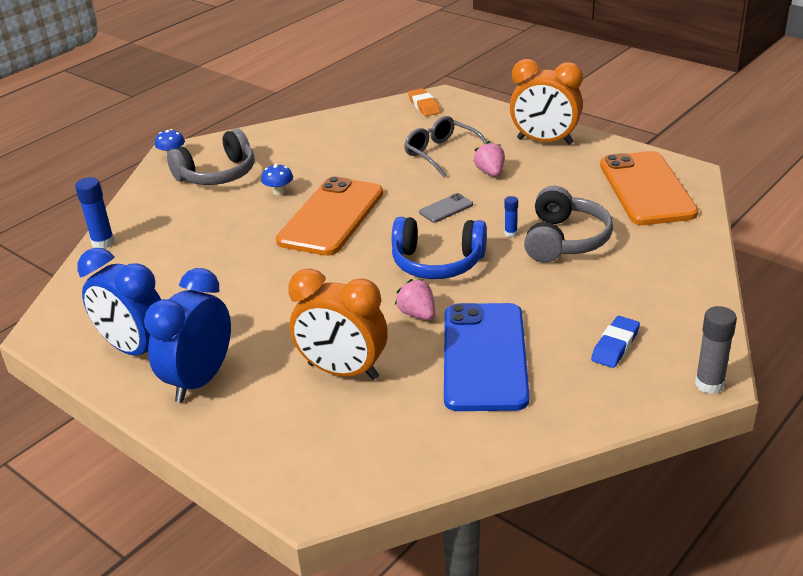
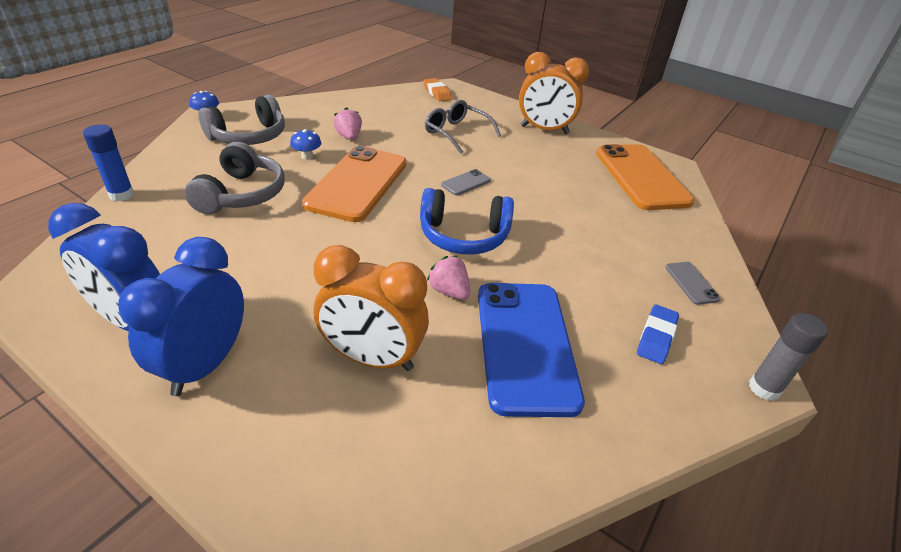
camera: 10 degrees left, 5 degrees up
pink strawberry [474,141,505,176] -> pink strawberry moved to [333,107,362,140]
blue glue stick [504,196,518,237] -> none
grey headphones [524,186,613,262] -> grey headphones moved to [184,142,284,214]
none -> grey phone [665,262,721,305]

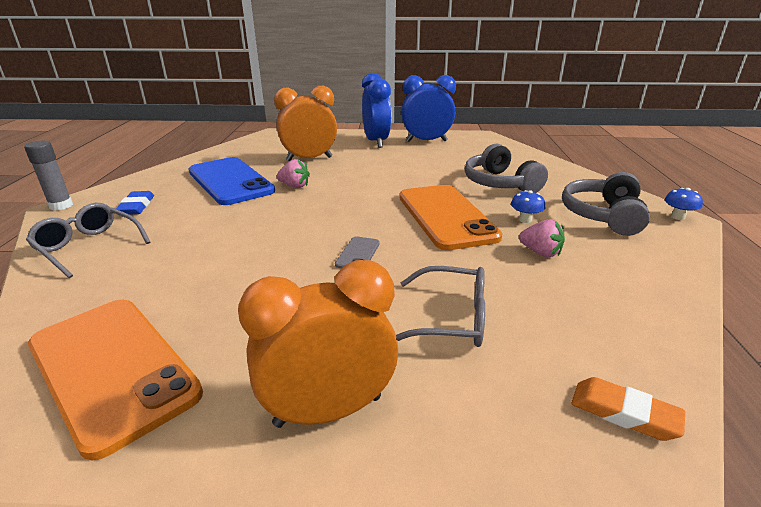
camera: 150 degrees right, 10 degrees down
blue glue stick [83,124,134,201] -> none
blue headphones [420,188,514,255] -> none
grey phone [665,262,721,305] -> grey glasses [26,203,150,278]

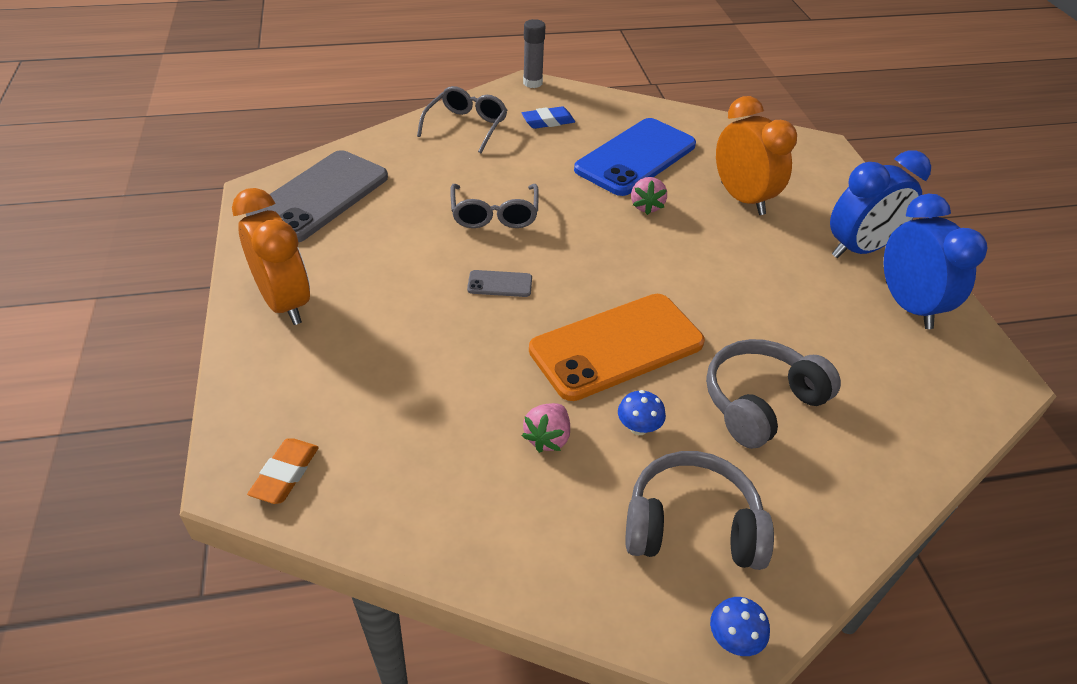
camera: 75 degrees right, 15 degrees up
orange phone [28,299,203,460] -> grey phone [246,150,388,242]
grey glasses [396,266,485,347] -> grey glasses moved to [450,184,539,228]

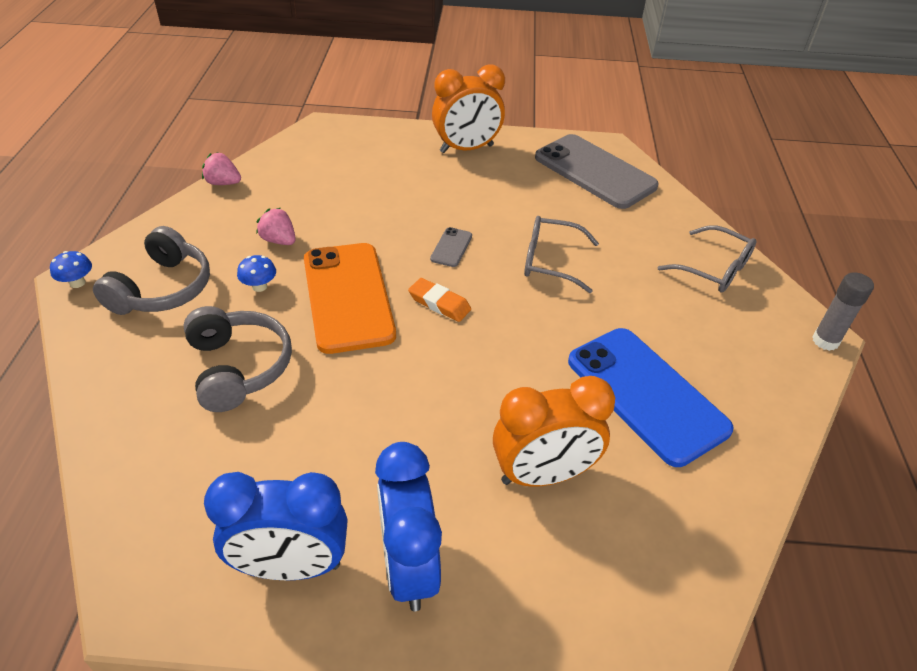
camera: 105 degrees right, 0 degrees up
orange eraser [247,439,319,504] -> orange eraser moved to [408,278,471,322]
blue eraser [522,106,575,129] -> none
pink strawberry [631,177,667,215] -> pink strawberry moved to [202,152,241,185]

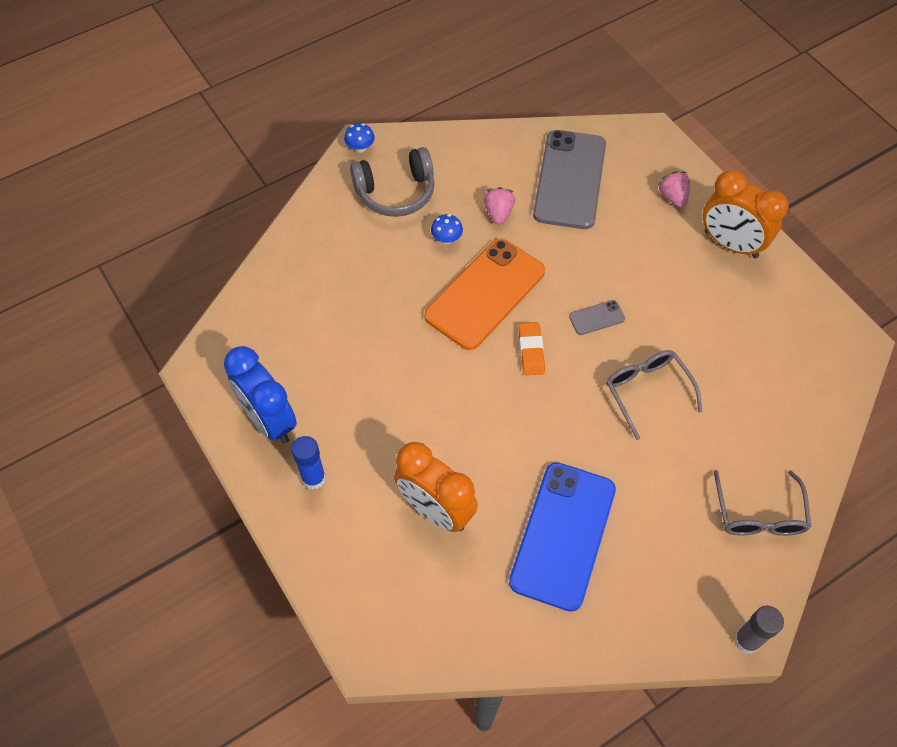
camera: 55 degrees right, 15 degrees up
grey headphones [183,306,292,412] -> none
pink strawberry [202,152,241,185] -> pink strawberry moved to [658,171,690,208]
blue clock [375,442,442,611] -> blue glue stick [291,436,326,490]
grey phone [535,134,659,209] -> grey phone moved to [533,130,606,229]

